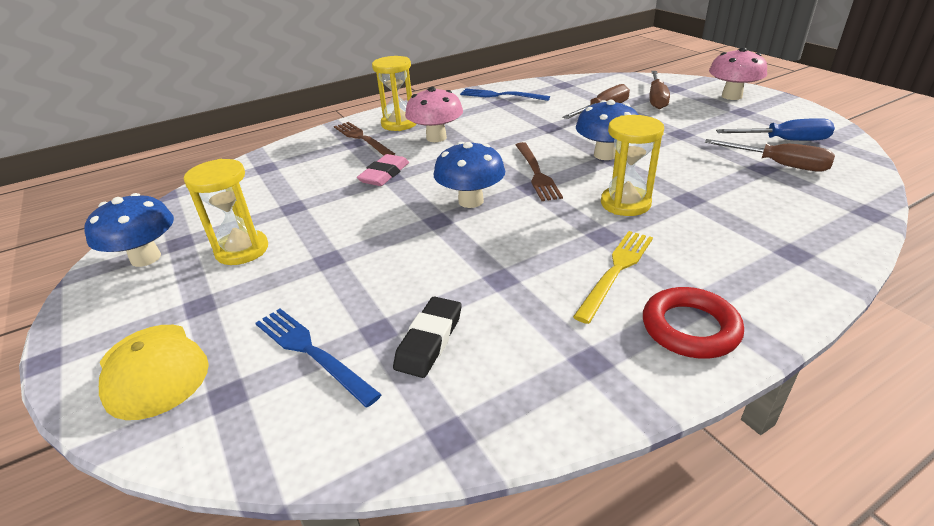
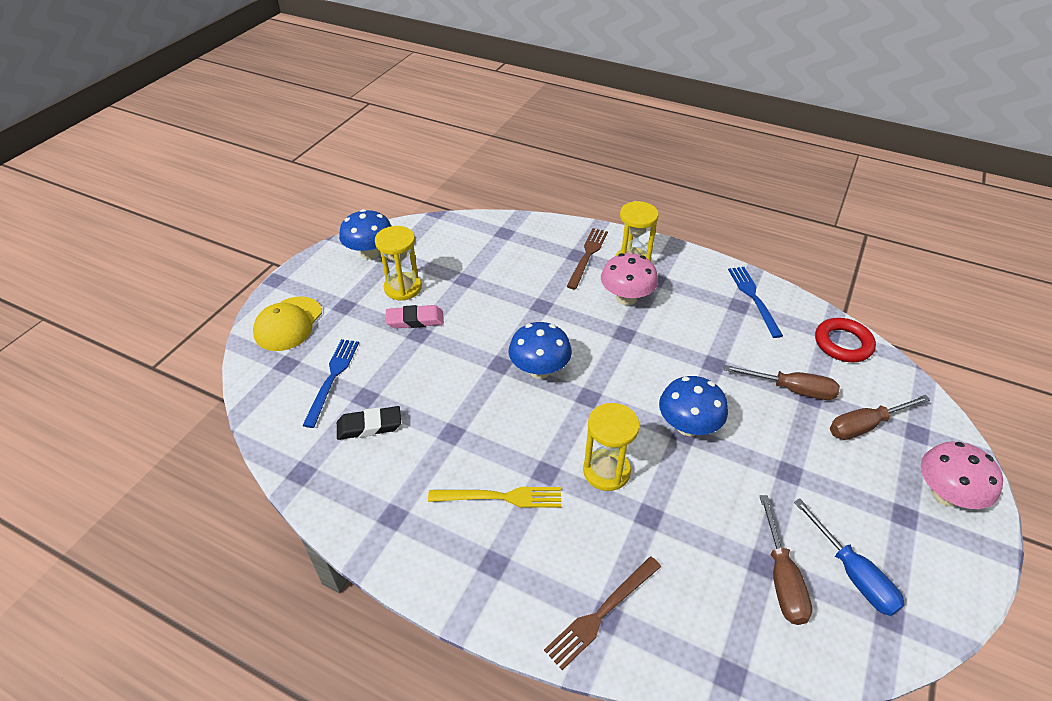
camera: 55 degrees right, 10 degrees up
pink eraser [357,154,409,186] -> pink eraser moved to [386,305,444,329]
brown fork [516,142,563,201] -> brown fork moved to [544,556,661,670]
red ring [643,287,744,359] -> red ring moved to [815,318,876,362]

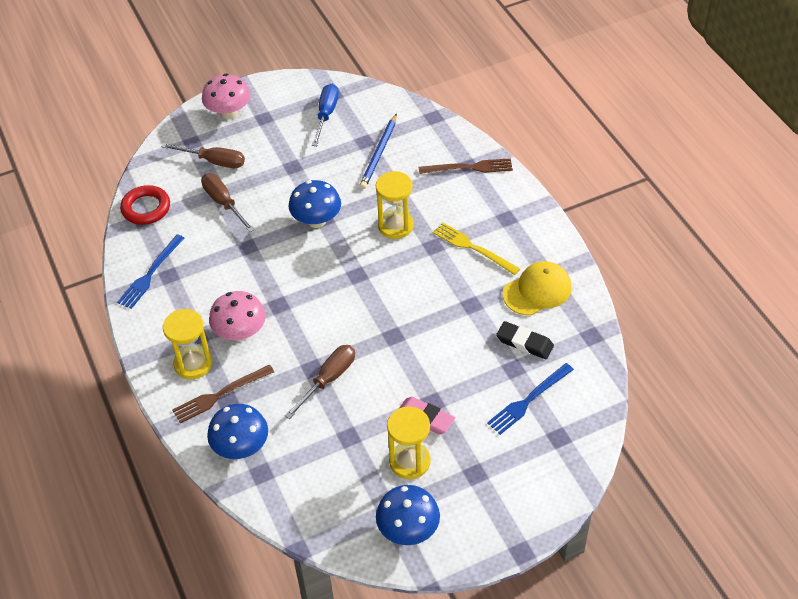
camera: 140 degrees left, 5 degrees up
yellow cap [253,296,322,351] -> yellow cap moved to [503,261,571,316]
blue mushroom [509,322,572,379] -> blue mushroom moved to [207,404,268,459]
brown screwdriver [760,495,812,625] -> brown screwdriver moved to [285,345,355,419]
none -> blue pencil [359,114,397,189]

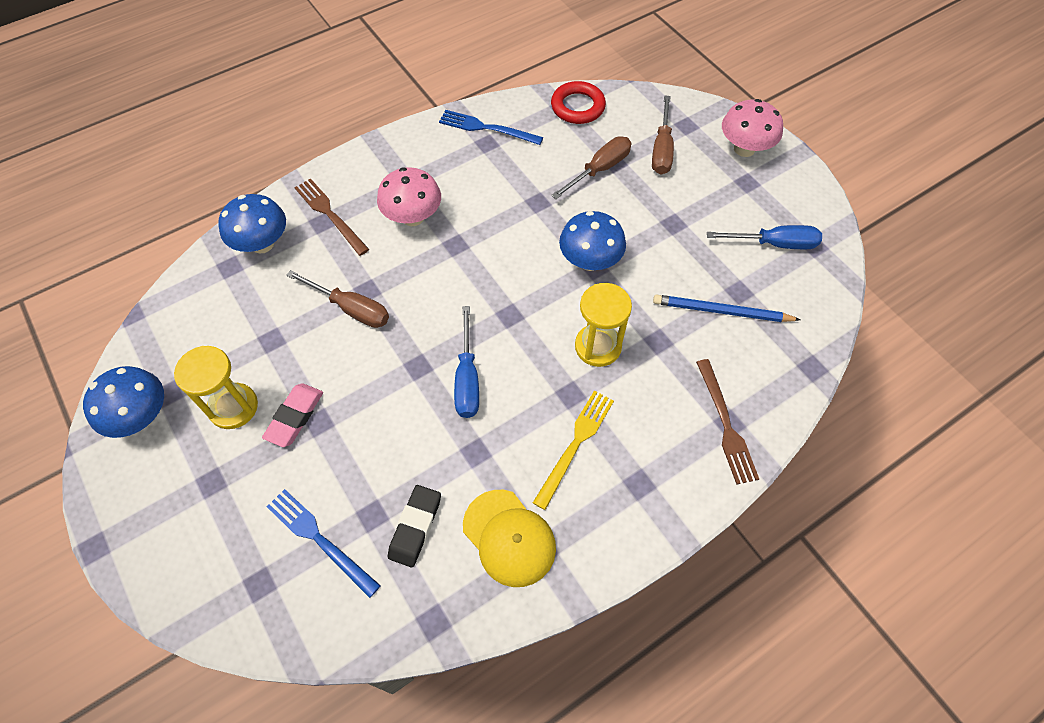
camera: 80 degrees right, 10 degrees up
yellow hourglass [163,309,213,379] -> none
none -> blue screwdriver [454,306,479,418]

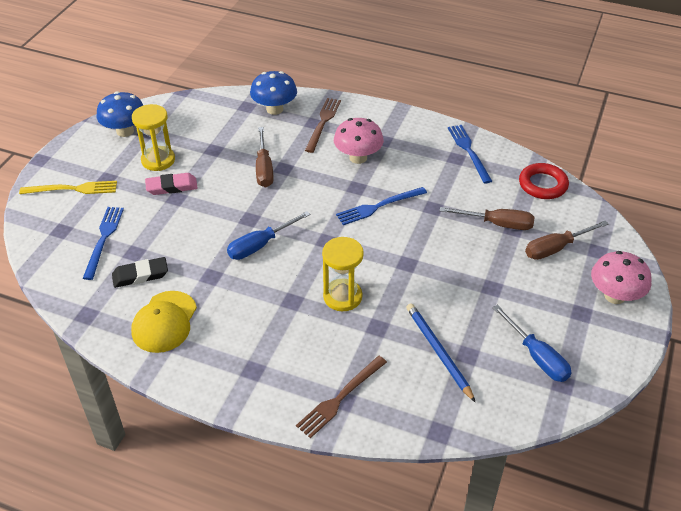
camera: 55 degrees right, 15 degrees down
yellow fork [533,391,614,510] -> yellow fork moved to [19,181,117,194]
blue mushroom [559,211,626,271] -> none
none -> blue fork [336,187,427,225]

